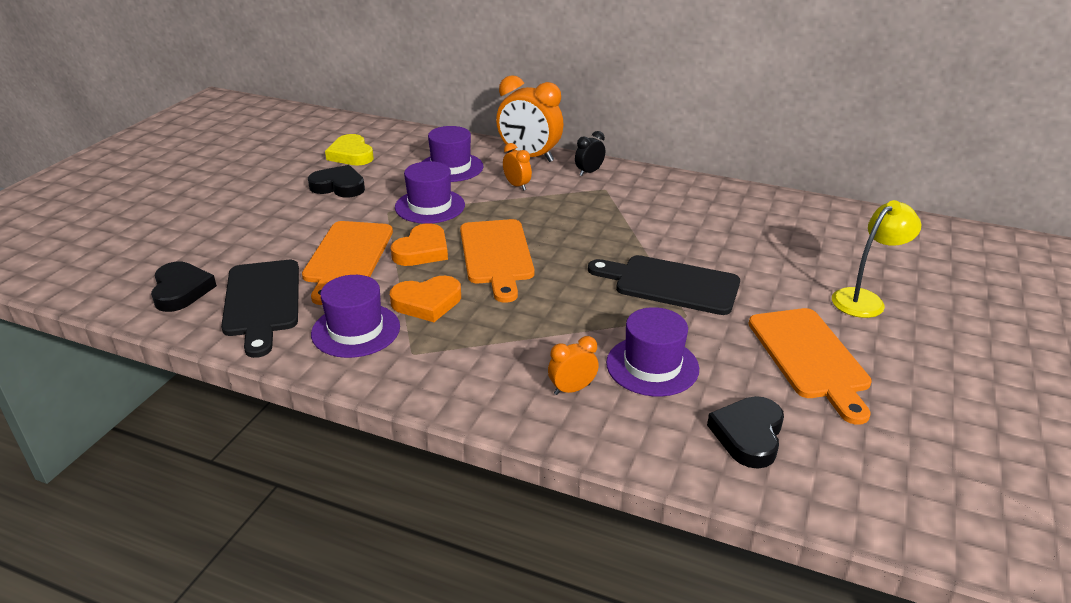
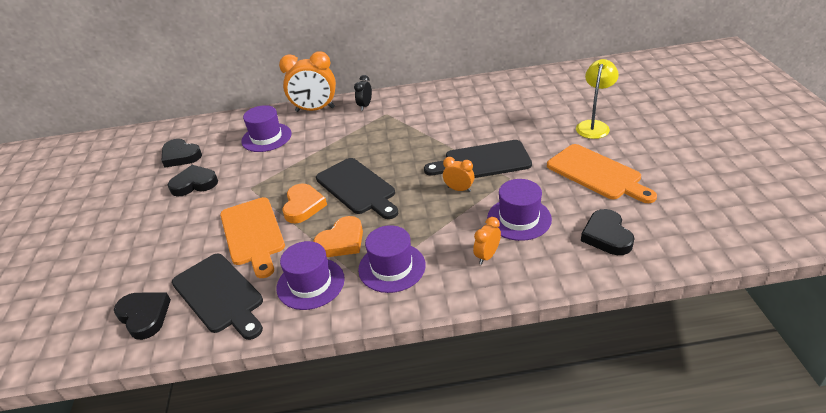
camera: 25 degrees left, 5 degrees up
yellow heart [325,134,374,165] -> black heart [162,139,202,168]
purple hat [395,161,465,224] -> purple hat moved to [358,225,426,293]
orange cutting board [460,219,534,303] -> black cutting board [316,158,398,219]
orange clock [503,143,532,191] -> orange clock moved to [443,157,474,192]

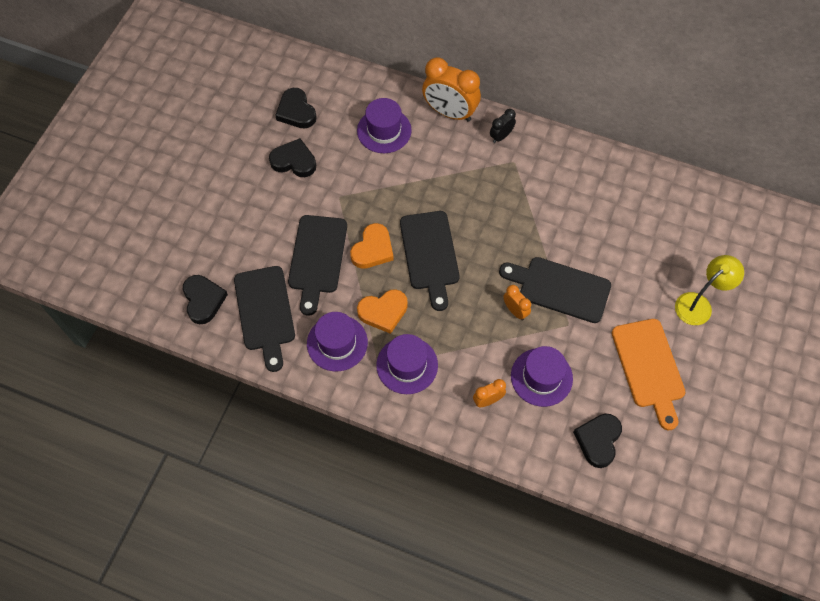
camera: 25 degrees right, 25 degrees up
orange cutting board [220,197,285,278] -> black cutting board [288,215,347,316]

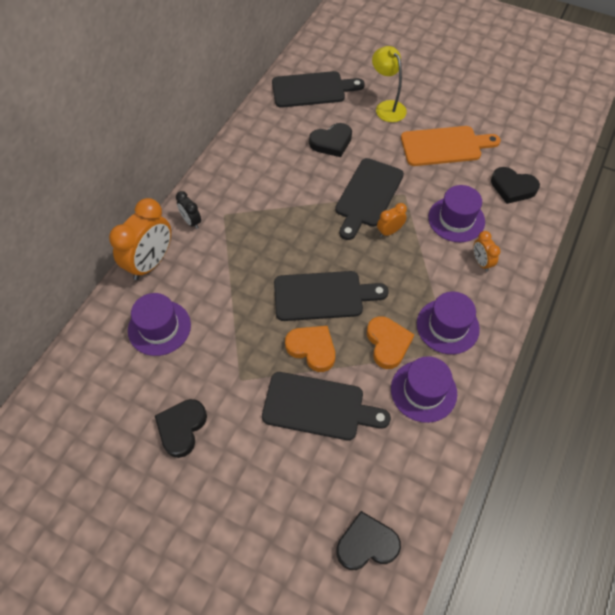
camera: 85 degrees left, 5 degrees down
black cutting board [234,266,295,372] -> black cutting board moved to [272,71,365,108]
black heart [275,88,317,128] -> black heart moved to [309,123,352,157]

